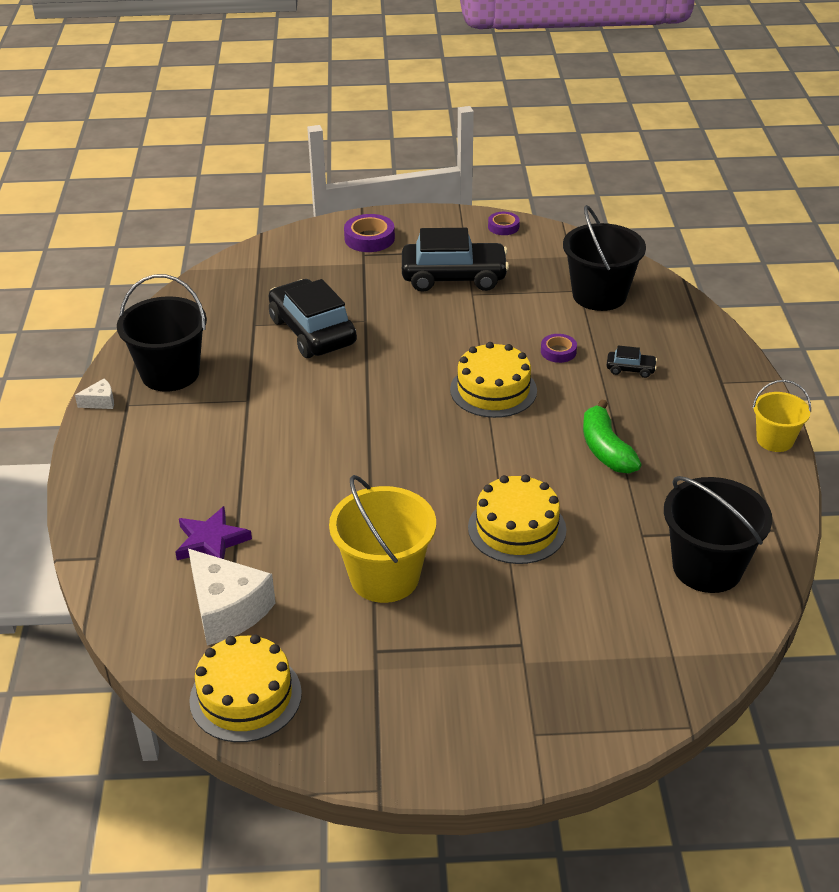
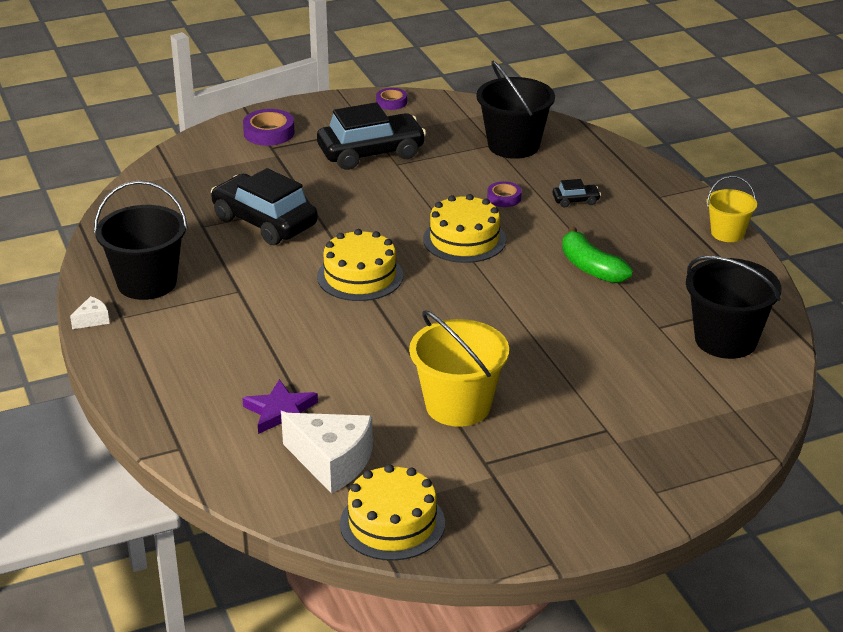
camera: 20 degrees left, 5 degrees down
yellow cake [468,474,566,564] -> yellow cake moved to [317,229,403,301]

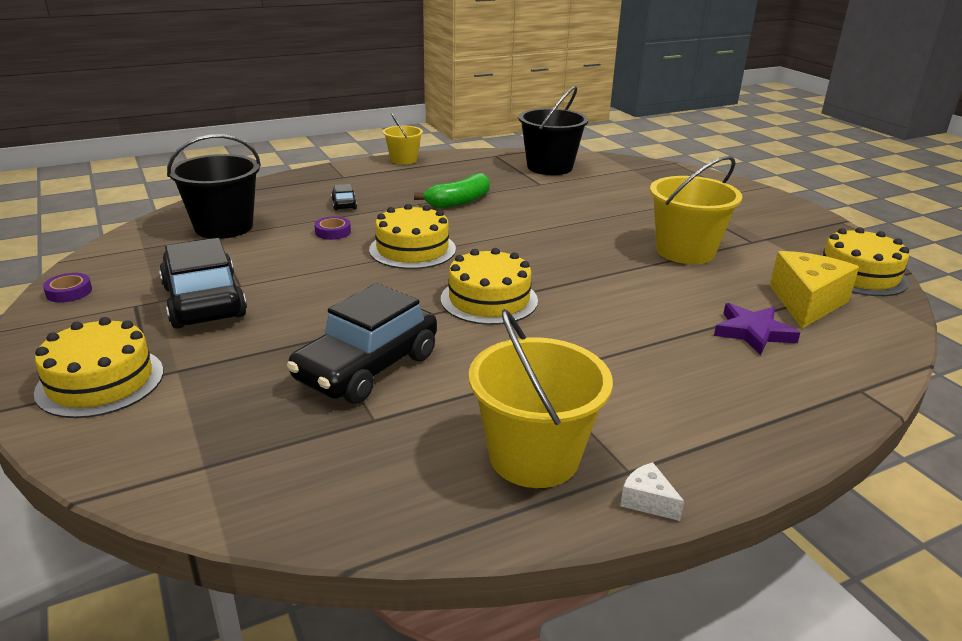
camera: 95 degrees left, 5 degrees down
black bucket [94,181,188,300] -> yellow bucket [469,309,613,488]
purple tape [243,109,295,146] -> yellow cake [34,317,164,418]
white cheese [281,413,373,494] -> yellow cheese [770,251,859,328]

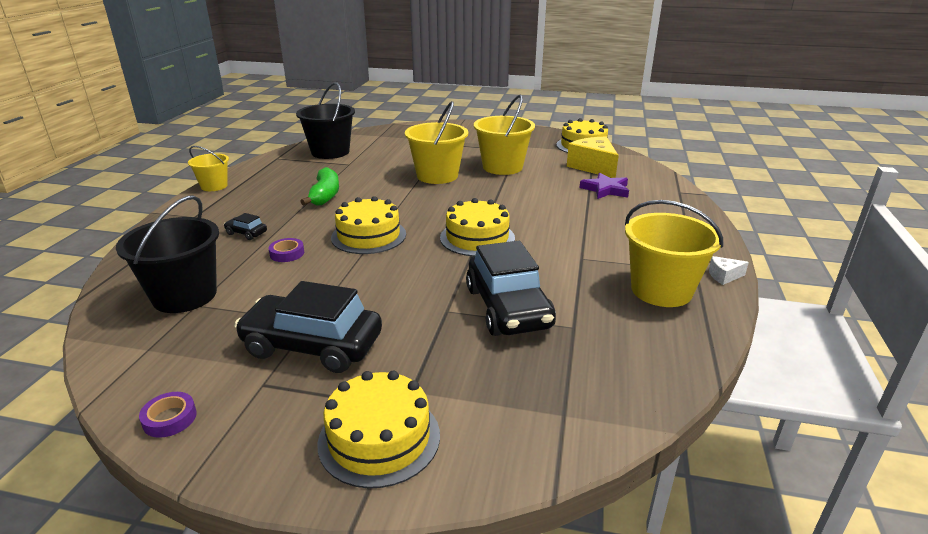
camera: 50 degrees left, 0 degrees up
none -> yellow bucket [405,101,468,184]

